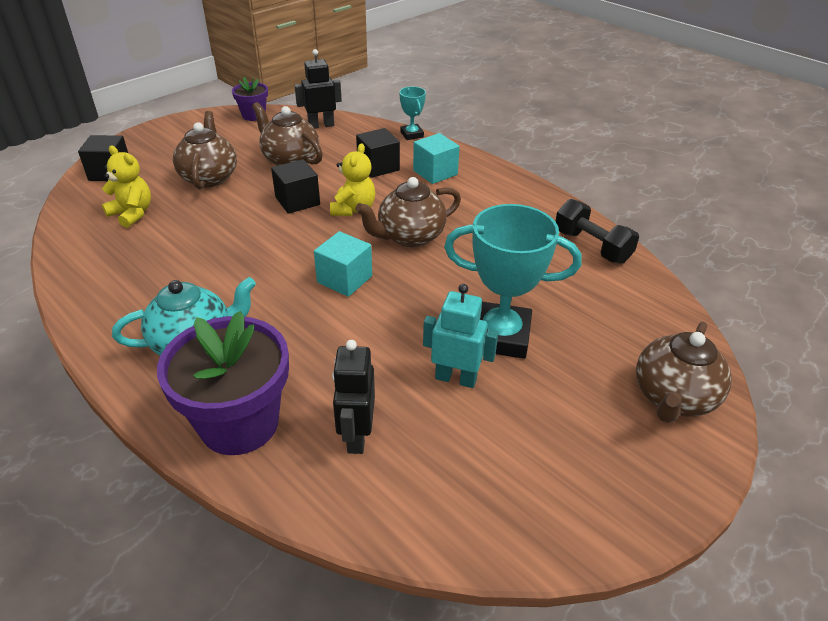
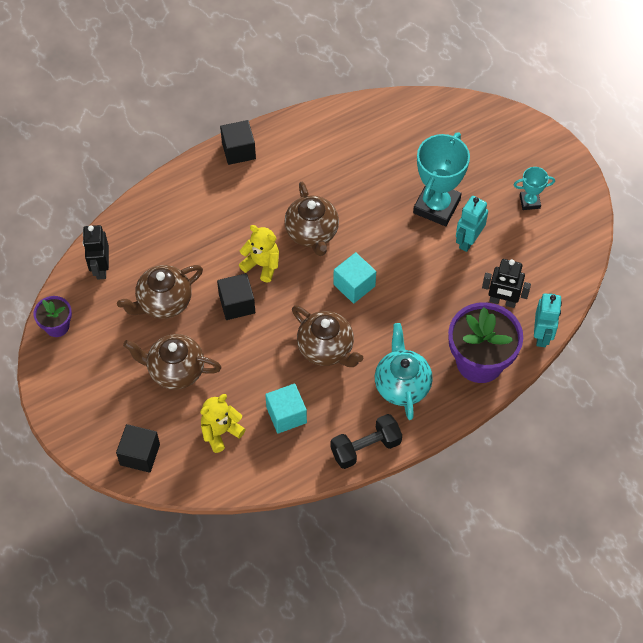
camera: 75 degrees left, 20 degrees up
black cube [356,128,400,178] -> black cube moved to [220,120,256,165]
turquoise trophy [399,86,426,140] -> turquoise trophy moved to [514,167,555,210]
turquoise cube [413,133,460,184] -> turquoise cube moved to [265,383,307,434]
black dumbbell [555,199,639,264] -> black dumbbell moved to [330,414,402,469]
brown teapot [636,322,732,423] -> brown teapot moved to [292,305,364,367]
none -> turquoise robot [534,293,562,347]

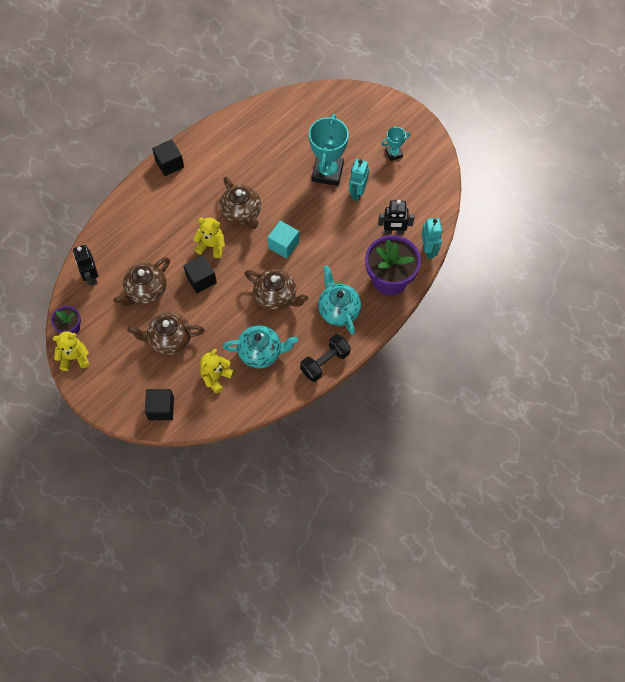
camera: 15 degrees left, 5 degrees up
turquoise cube [265,383,307,434] -> turquoise teapot [223,325,298,368]
none -> yellow teddy bear [52,331,89,371]

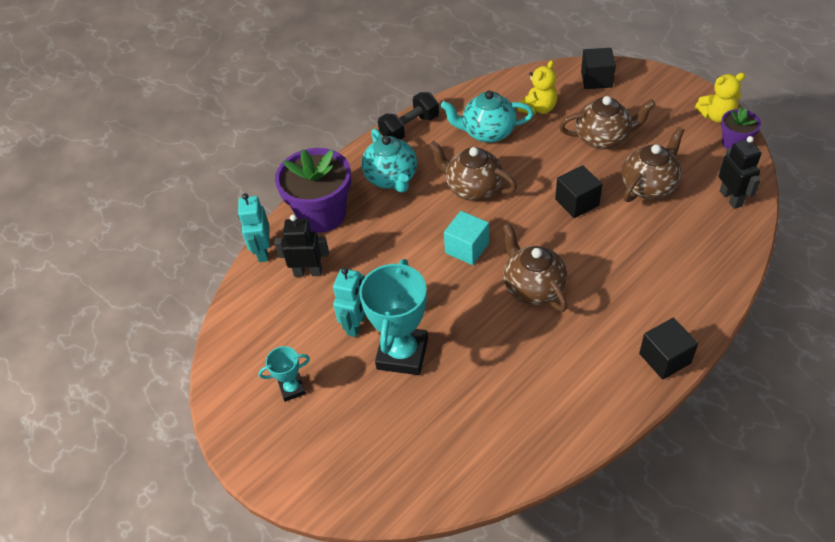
camera: 175 degrees left, 15 degrees down
yellow teddy bear [193,218,225,258] -> none

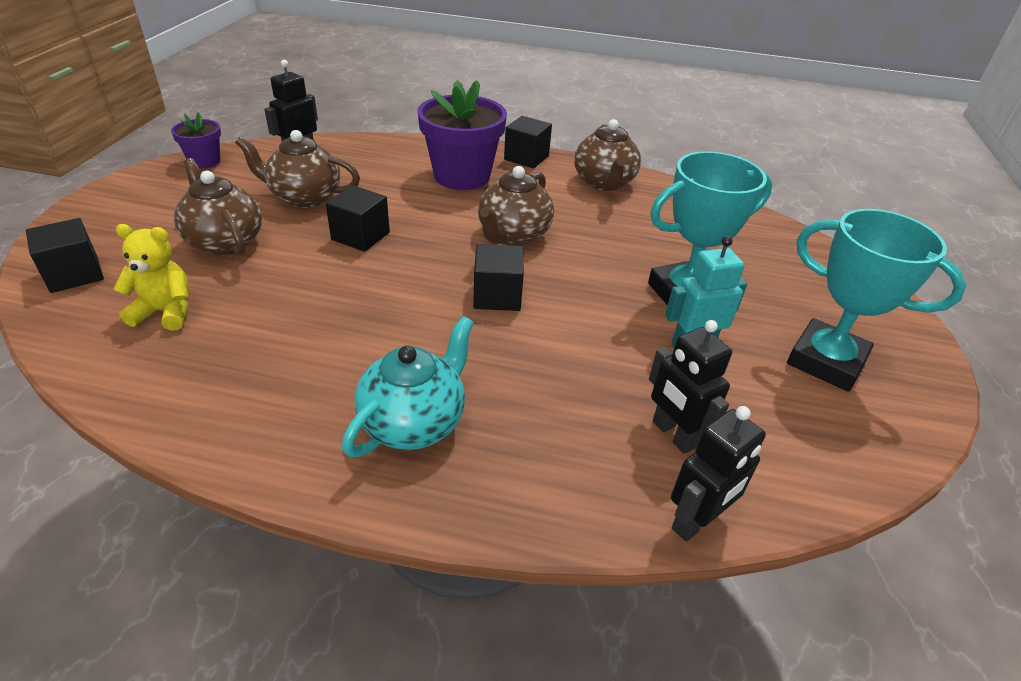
camera: 130 degrees left, 10 degrees down
turquoise robot [238,193,270,262] -> black robot [671,406,766,542]
turquoise trophy [258,346,310,402] -> turquoise trophy [787,209,967,392], size x2.00
purple flower pot [275,148,351,233] -> purple flower pot moved to [417,80,507,190]
black dumbbell [378,92,439,140] -> none
brown teapot [429,141,517,201] -> brown teapot moved to [574,119,641,191]
turquoise teapot [441,90,534,143] -> none
turquoise cube [444,211,489,265] -> black cube [473,244,524,311]
yellow teddy bear [695,73,745,123] -> none

